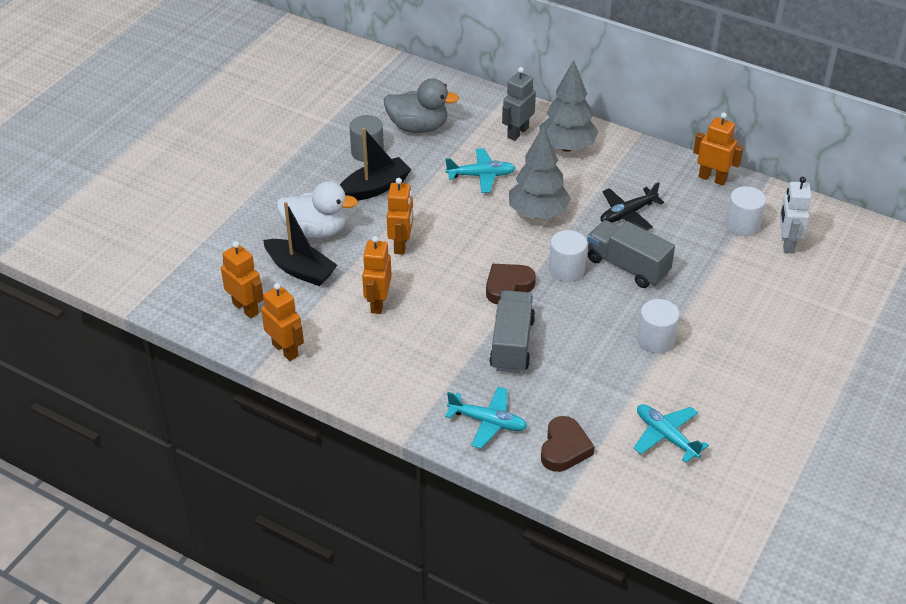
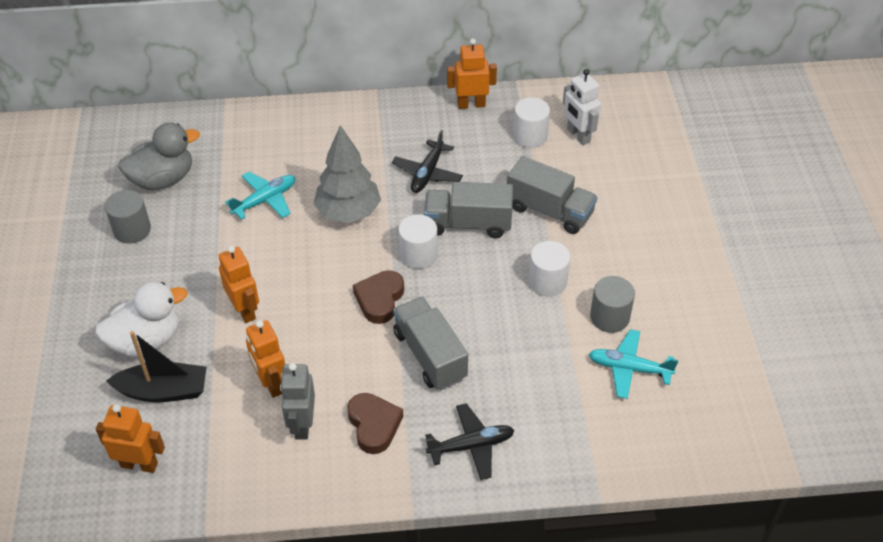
camera: 35 degrees left, 5 degrees up
orange robot [261,283,304,361] -> none
black boat [340,128,411,201] -> none
turquoise plane [445,387,527,449] -> black plane [425,403,514,480]
grey robot [502,67,536,141] -> grey robot moved to [280,363,315,440]
grey tree [539,60,598,152] -> none
brown heart [541,416,595,472] -> brown heart moved to [347,393,403,454]
none -> grey truck [507,156,597,234]
none -> grey cylinder [590,276,635,333]

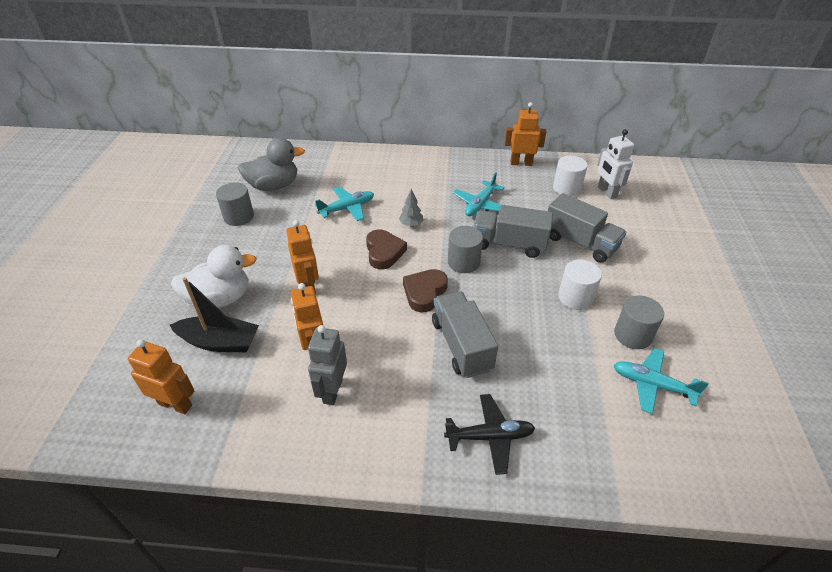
camera: 10 degrees right, 5 degrees down
grey tree [314,125,381,223] -> grey tree [399,189,423,227], size x0.45
brown heart [347,393,403,454] -> brown heart moved to [366,230,407,269]
black plane [392,130,463,193] -> turquoise plane [453,172,505,216]
white cylinder [398,214,437,269] -> grey cylinder [448,226,483,273]

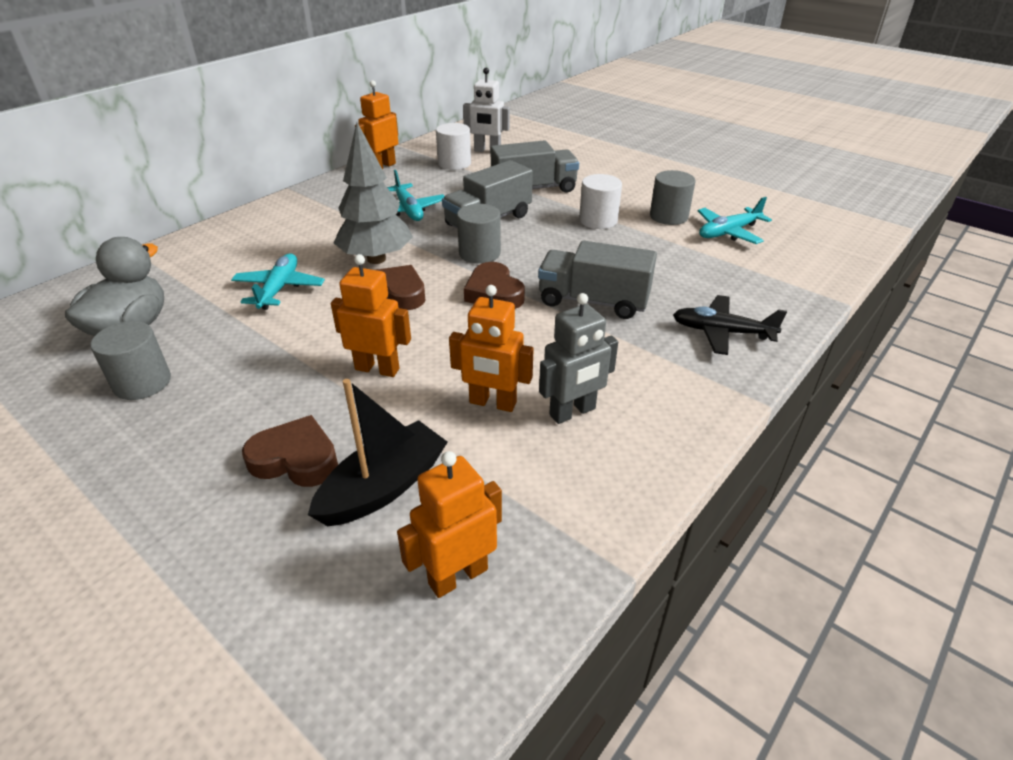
camera: 55 degrees left, 5 degrees down
white duck [171,245,257,308] -> brown heart [242,415,338,487]
grey robot [308,325,347,405] -> grey robot turned 75 degrees counterclockwise [539,293,618,424]
grey tree [399,189,423,227] -> grey tree [334,122,413,264], size x2.23
black plane [444,394,535,475] -> black plane turned 105 degrees counterclockwise [673,295,787,355]

